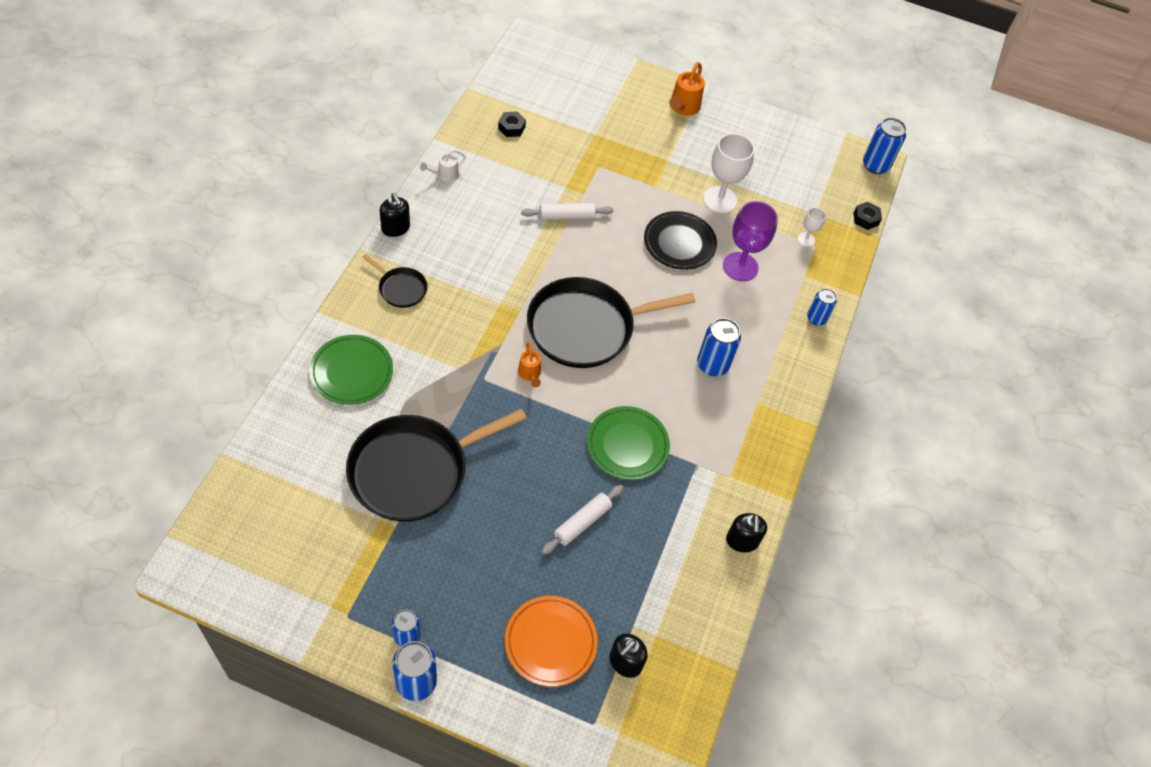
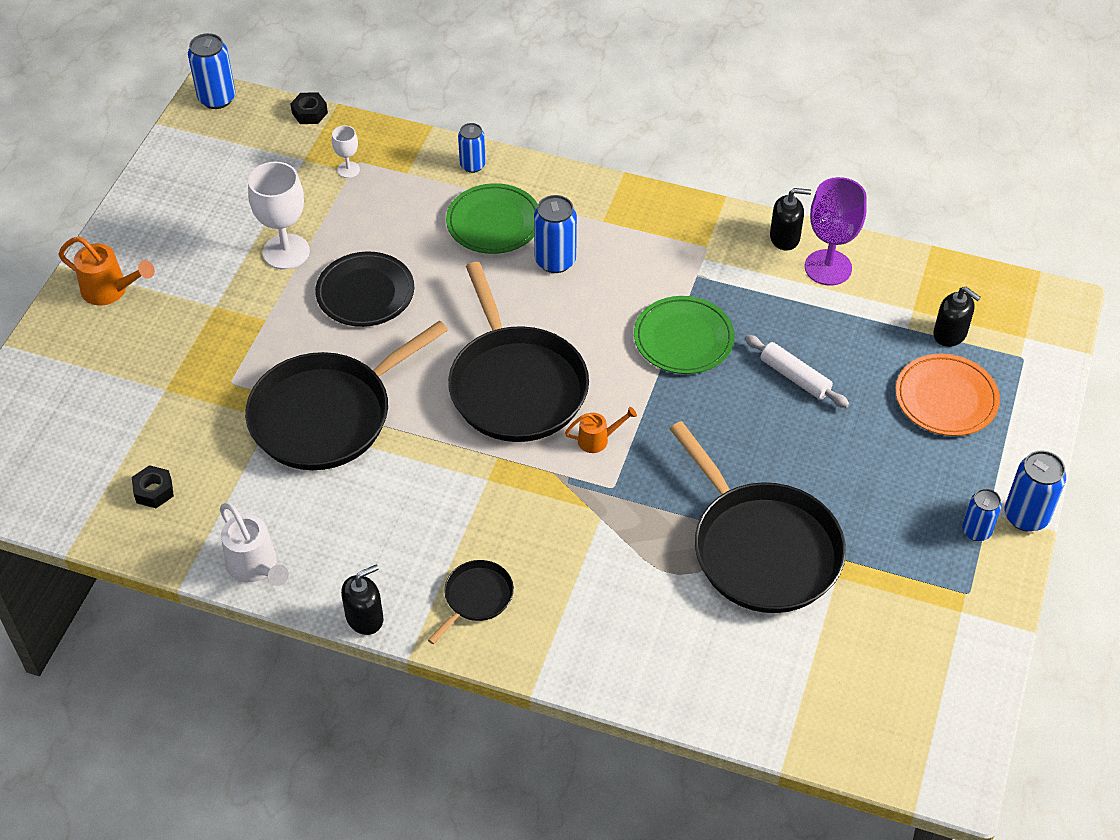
camera: 85 degrees left, 5 degrees down
green plate [309,335,393,405] -> green plate moved to [446,183,538,254]
white watering can [420,149,466,182] -> white watering can [220,503,289,586], size x1.61
white rolling pin [521,203,613,220] -> black pan [245,321,448,470]
purple goblet [723,201,778,282] -> purple goblet moved to [805,177,867,286]

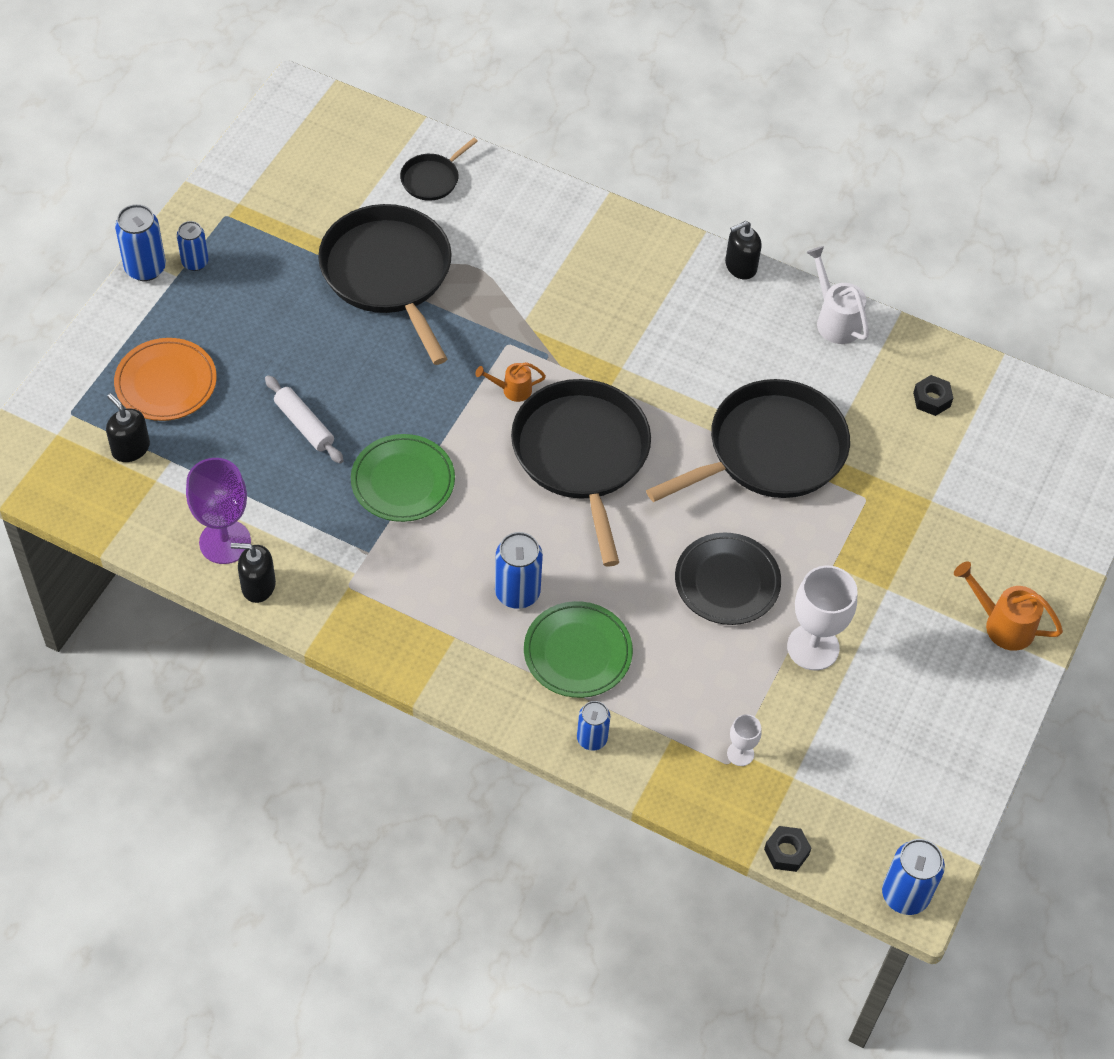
camera: 175 degrees left, 5 degrees up
black pan [428,560,514,644] -> black pan moved to [400,138,478,201]

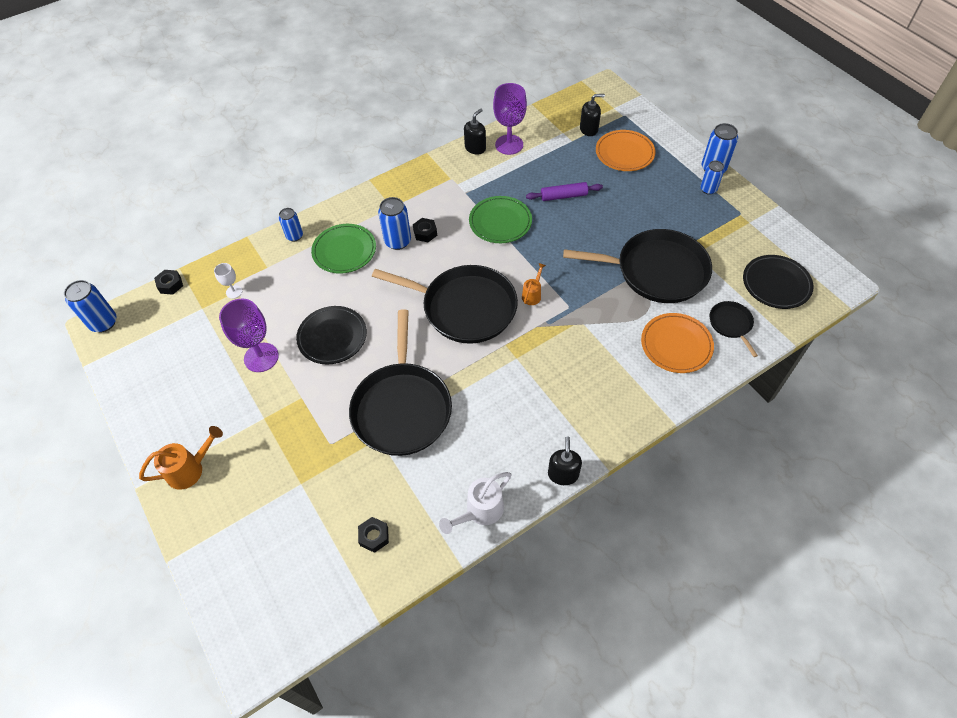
camera: 125 degrees right, 0 degrees up
white rolling pin [265,375,344,464] -> purple rolling pin [526,182,603,201]
white goblet [787,565,858,671] -> purple goblet [219,299,279,372]
white watering can [806,246,869,344] -> white watering can turned 135 degrees clockwise [439,472,511,534]
none -> black nut [413,218,437,242]
none -> orange plate [641,313,714,373]
none -> black plate [743,255,814,309]

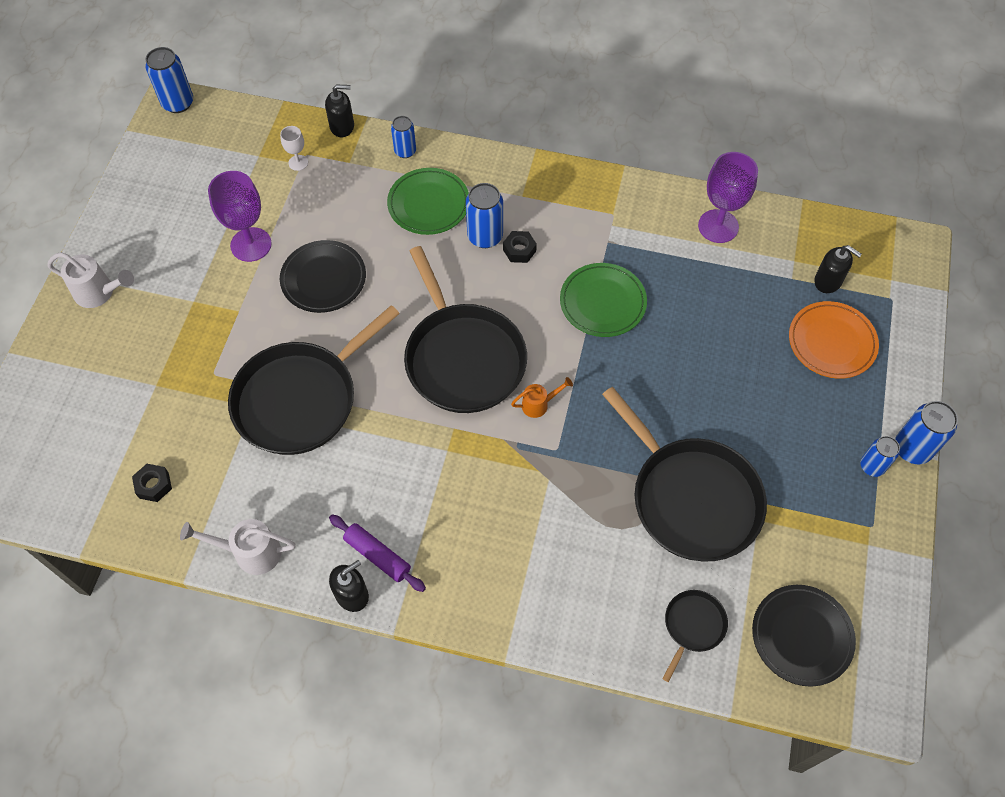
camera: 45 degrees right, 5 degrees up
orange watering can [139,426,223,490] -> white watering can [48,252,134,308]
black nut [154,270,183,295] -> none
black soap dispenser [464,109,486,155] -> black soap dispenser moved to [325,85,354,137]
purple rolling pin [526,182,603,201] -> purple rolling pin moved to [329,515,426,592]
orange plate [641,313,714,373] -> none

